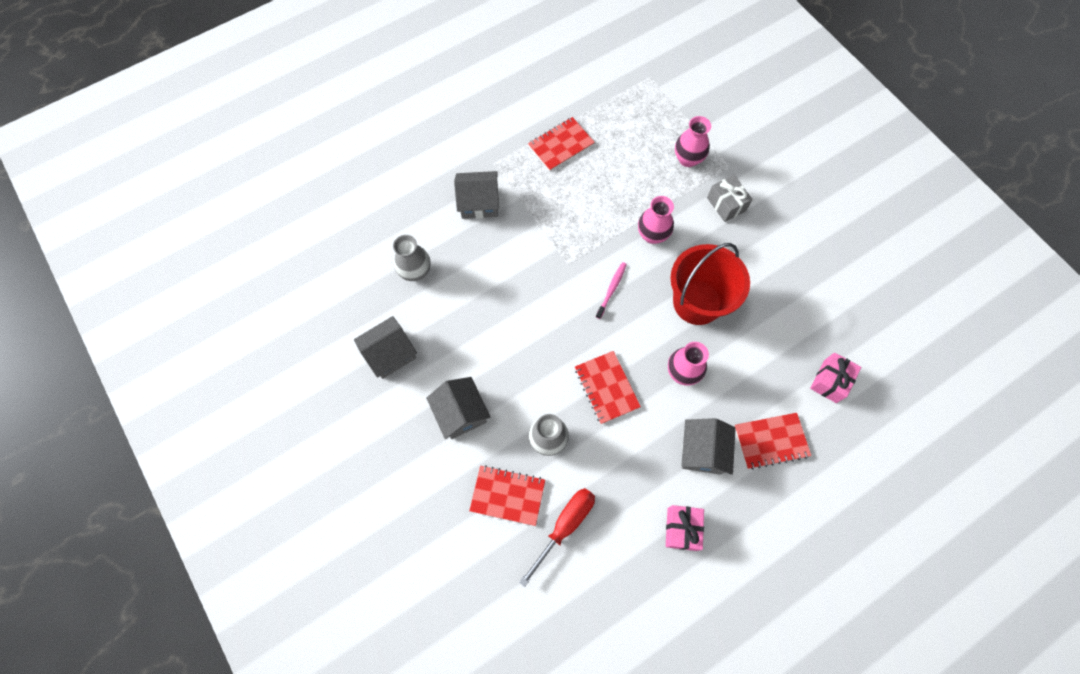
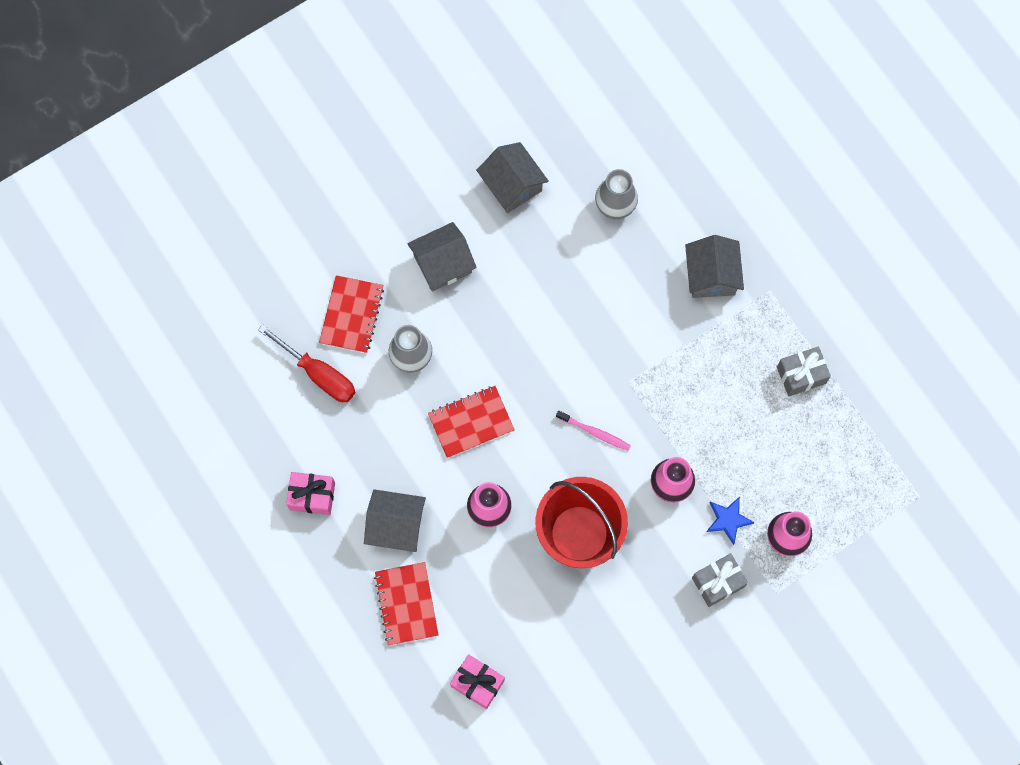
camera: 90 degrees right, 5 degrees up
red notebook [528,117,595,171] -> grey gift [777,346,831,396]
none -> blue star [706,497,755,545]

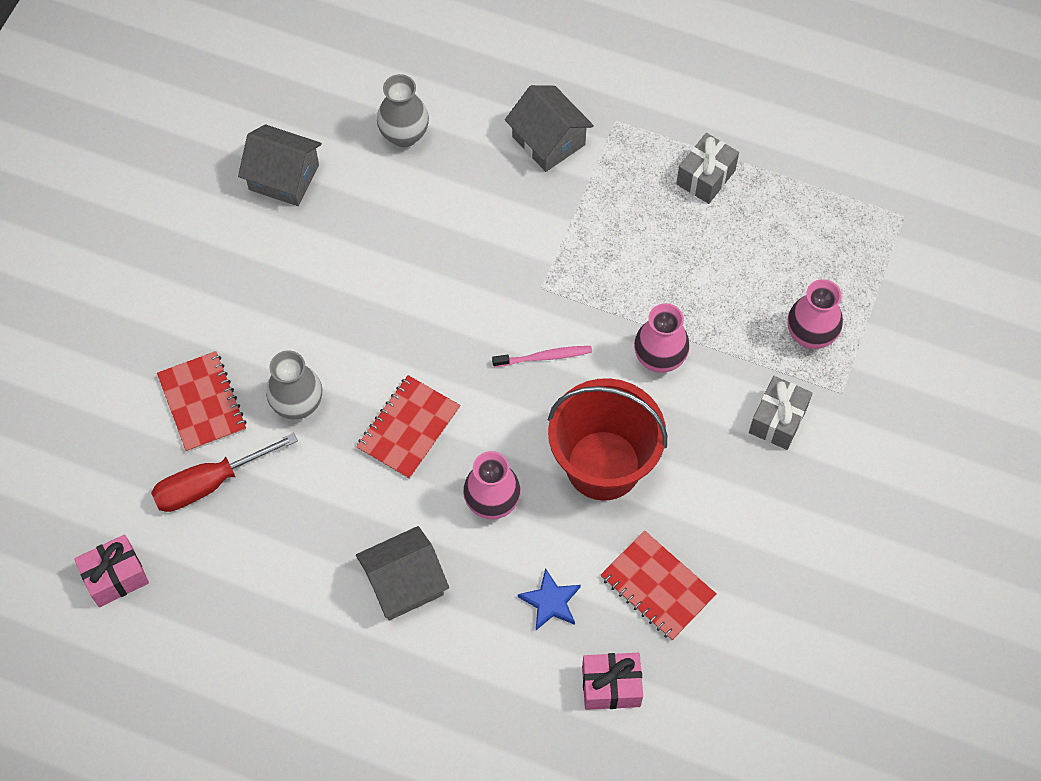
camera: 35 degrees left, 10 degrees down
red screwdriver [258,324,355,402] -> red screwdriver turned 150 degrees clockwise [151,433,298,512]
pink gift [286,472,335,515] -> pink gift moved to [74,534,149,607]
red notebook [374,562,439,645] -> red notebook moved to [601,531,716,641]
grey house [407,222,477,292] -> none
blue star [706,497,755,545] -> blue star moved to [518,568,581,630]

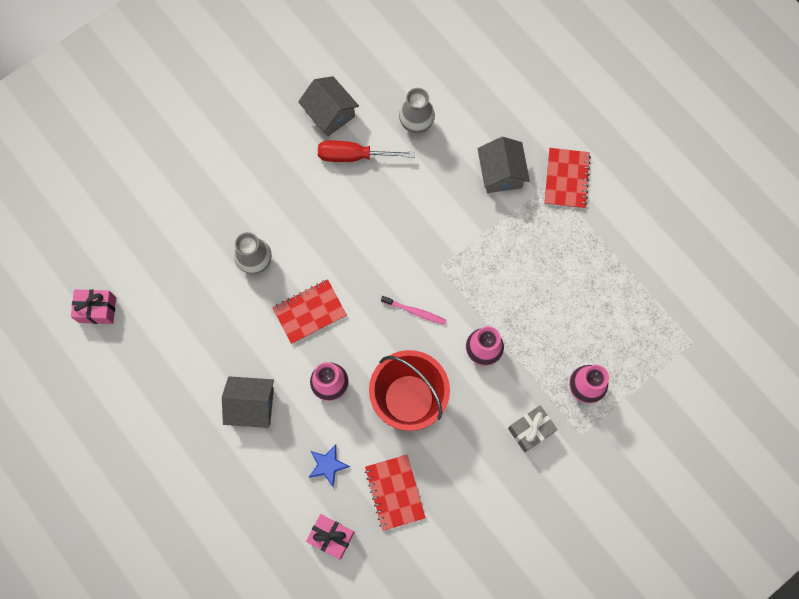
camera: 30 degrees right, 10 degrees up
red screwdriver [151,433,298,512] -> red screwdriver moved to [318,140,415,162]
red notebook [157,351,246,452] -> red notebook moved to [544,148,591,209]
grey gift [676,133,739,204] -> none

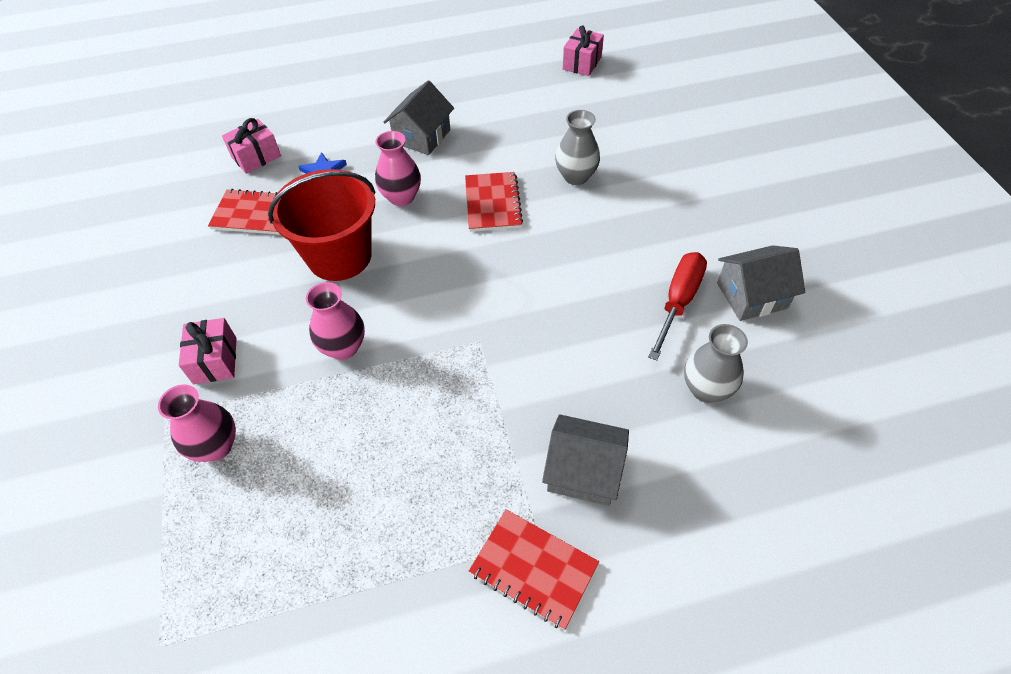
camera: 115 degrees right, 20 degrees down
pink toothbrush [381,296,446,325] -> none
grey gift [508,405,558,452] -> pink gift [179,318,237,384]

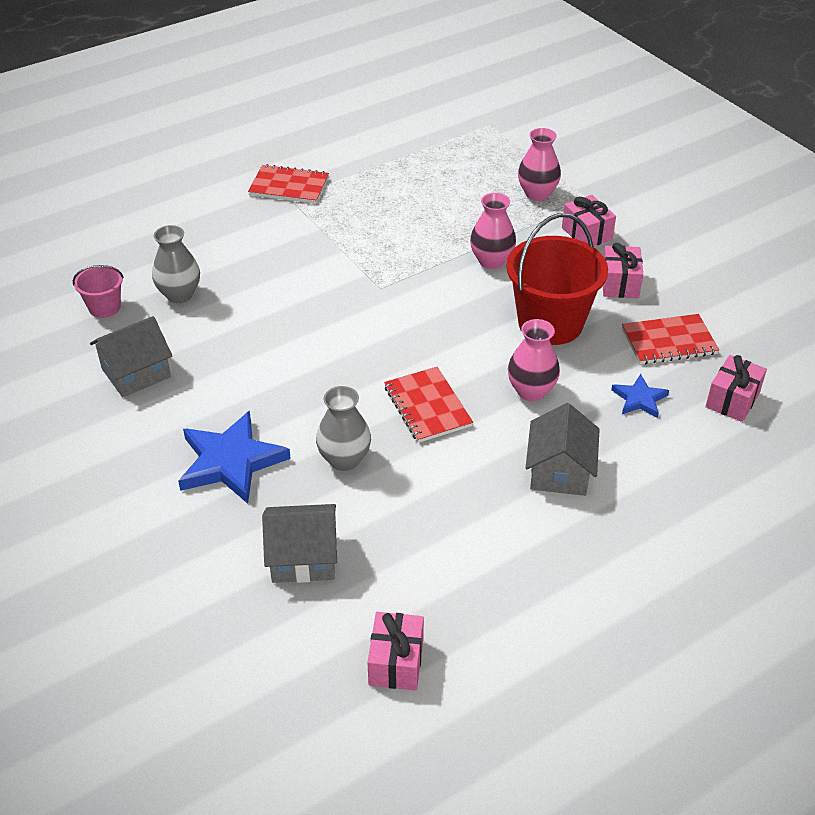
camera: 160 degrees right, 10 degrees down
grey house [542,414,629,506] -> grey house moved to [262,504,337,583]
red screwdriver [648,252,707,361] -> none
none -> pink bucket [73,265,124,318]
none -> blue star [178,411,291,504]
none -> pink gift [603,243,643,298]

